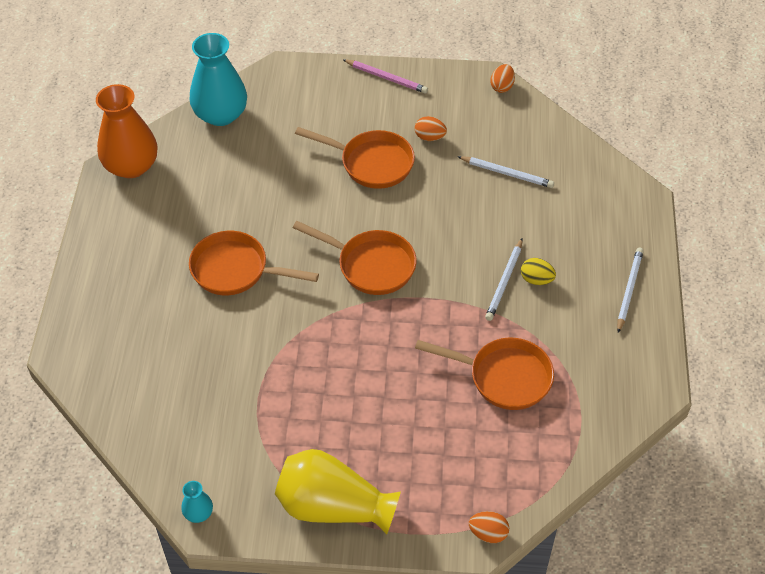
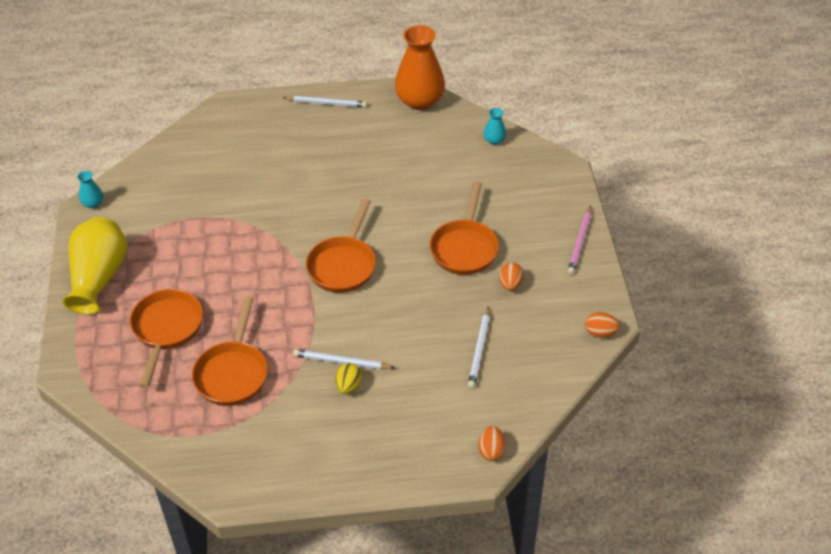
camera: 80 degrees right, 5 degrees down
orange pan [189,231,319,295] -> orange pan moved to [130,289,203,388]
turquoise vase [190,33,247,126] -> turquoise vase [484,108,506,145], size x0.44
orange egg [469,511,509,543] -> orange egg moved to [478,426,506,461]
white pencil [617,247,644,333] -> white pencil moved to [283,96,367,108]

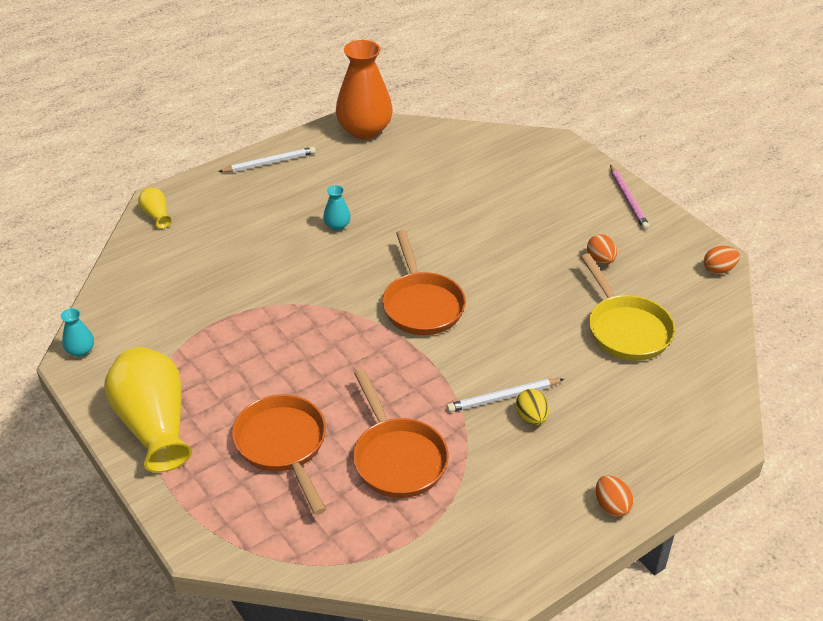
camera: 30 degrees left, 5 degrees down
orange pan [430,181,499,275] -> none
white pencil [468,306,490,388] -> yellow pan [581,253,675,361]
orange egg [478,426,506,461] -> orange egg moved to [596,475,634,517]
turquoise vase [484,108,506,145] -> turquoise vase moved to [323,185,351,231]
none -> yellow vase [138,187,172,229]

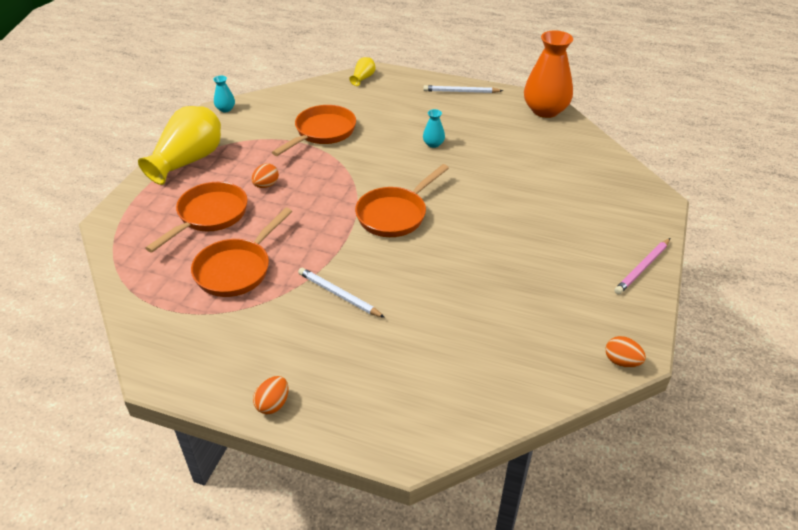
camera: 55 degrees right, 0 degrees up
white pencil [218,147,316,172] -> white pencil turned 150 degrees clockwise [423,85,503,93]
yellow egg [516,389,549,425] -> none
yellow pan [581,253,675,361] -> none
orange egg [587,234,617,264] -> orange egg moved to [252,163,279,188]
none -> orange pan [272,105,356,156]

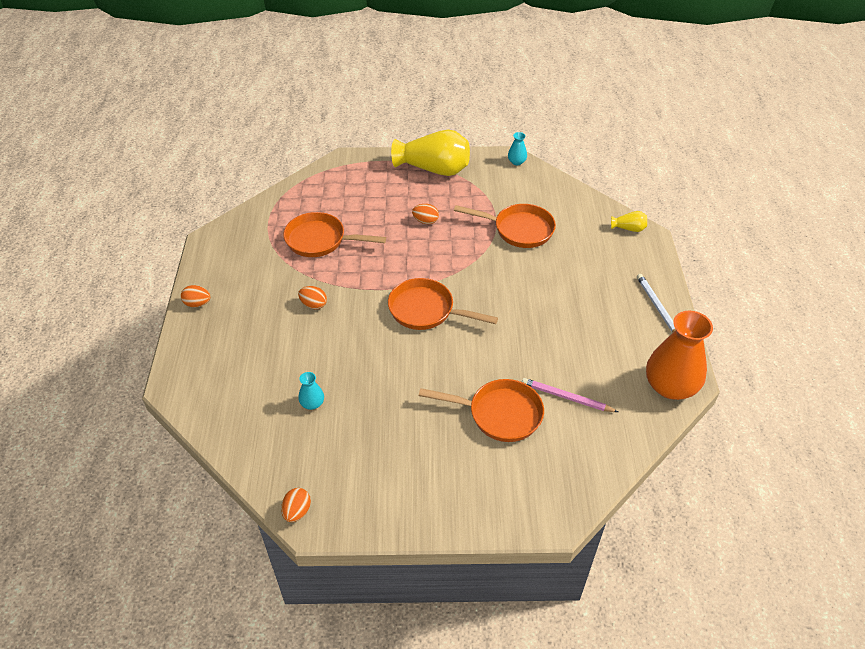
camera: 70 degrees right, 5 degrees up
orange pan [145,182,247,253] -> orange pan moved to [419,379,544,442]
white pencil [298,268,385,318] -> orange egg [298,286,327,310]
turquoise vase [423,109,445,148] -> turquoise vase moved to [298,372,324,410]
pink pencil [614,238,670,294] -> pink pencil moved to [522,378,618,412]

